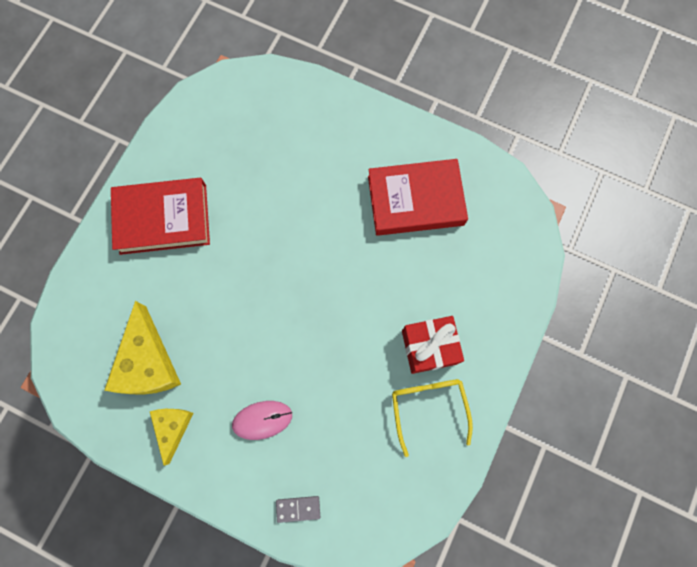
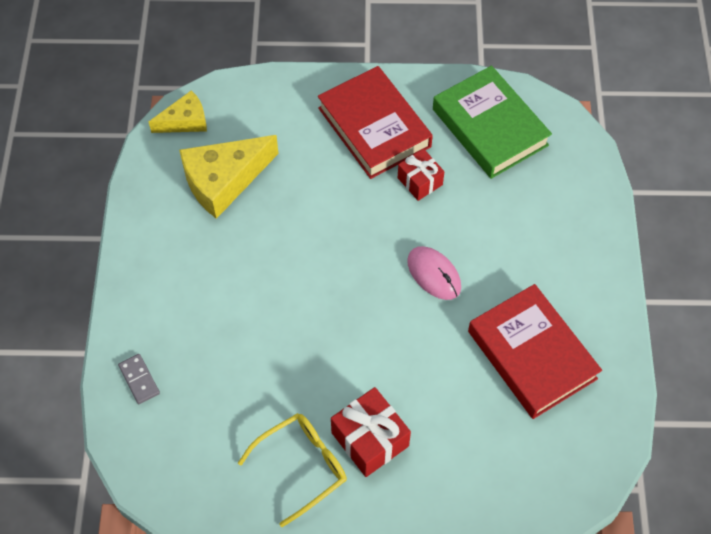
camera: 65 degrees right, 15 degrees down
yellow cheese [150,409,193,466] -> yellow cheese moved to [149,90,207,133]
pink mouse [232,401,292,440] -> pink mouse moved to [407,246,461,300]
none -> red gift [398,149,444,201]
none -> green book [433,66,552,179]

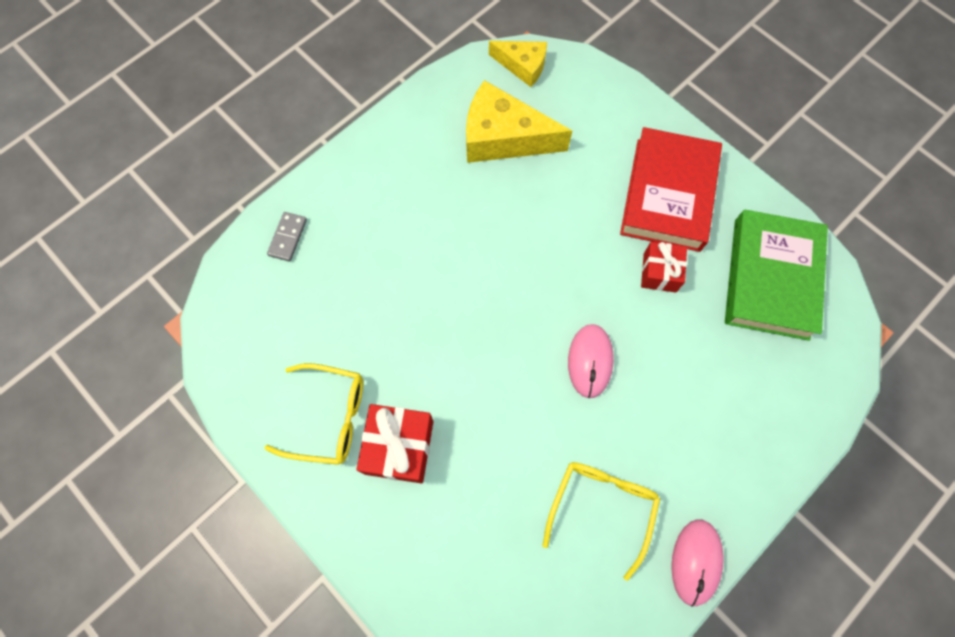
camera: 45 degrees right, 10 degrees up
red book [468,284,602,419] -> yellow glasses [542,462,660,581]
none -> pink mouse [671,519,724,607]

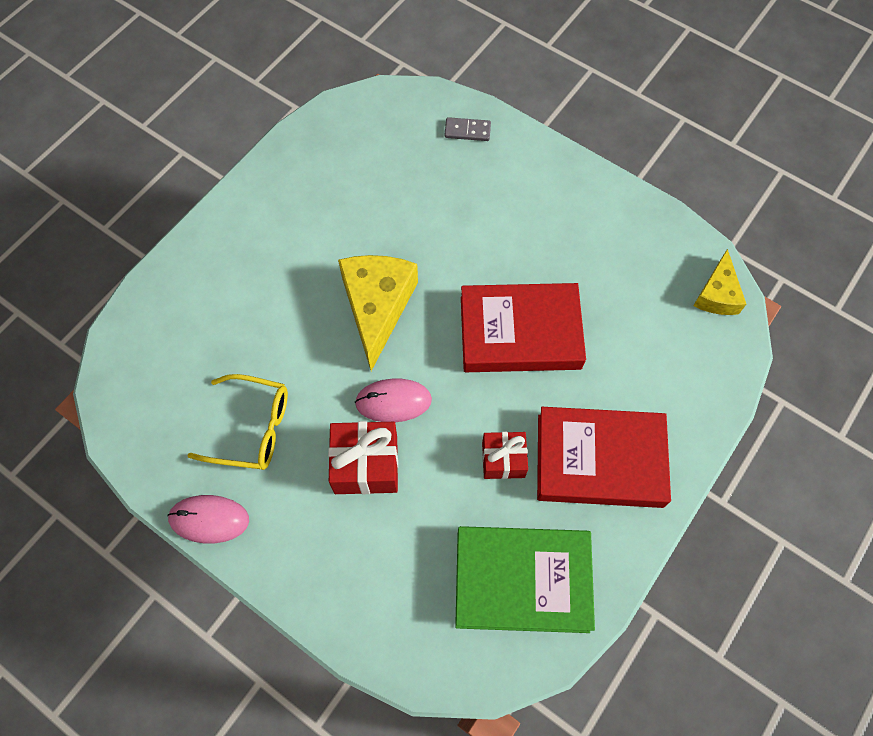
camera: 80 degrees right, 5 degrees down
yellow glasses [264,363,363,465] -> none
red gift [357,404,433,484] -> red gift moved to [328,421,398,494]
yellow cheese [466,80,572,163] -> yellow cheese moved to [338,255,418,371]
none -> red book [461,283,586,372]

